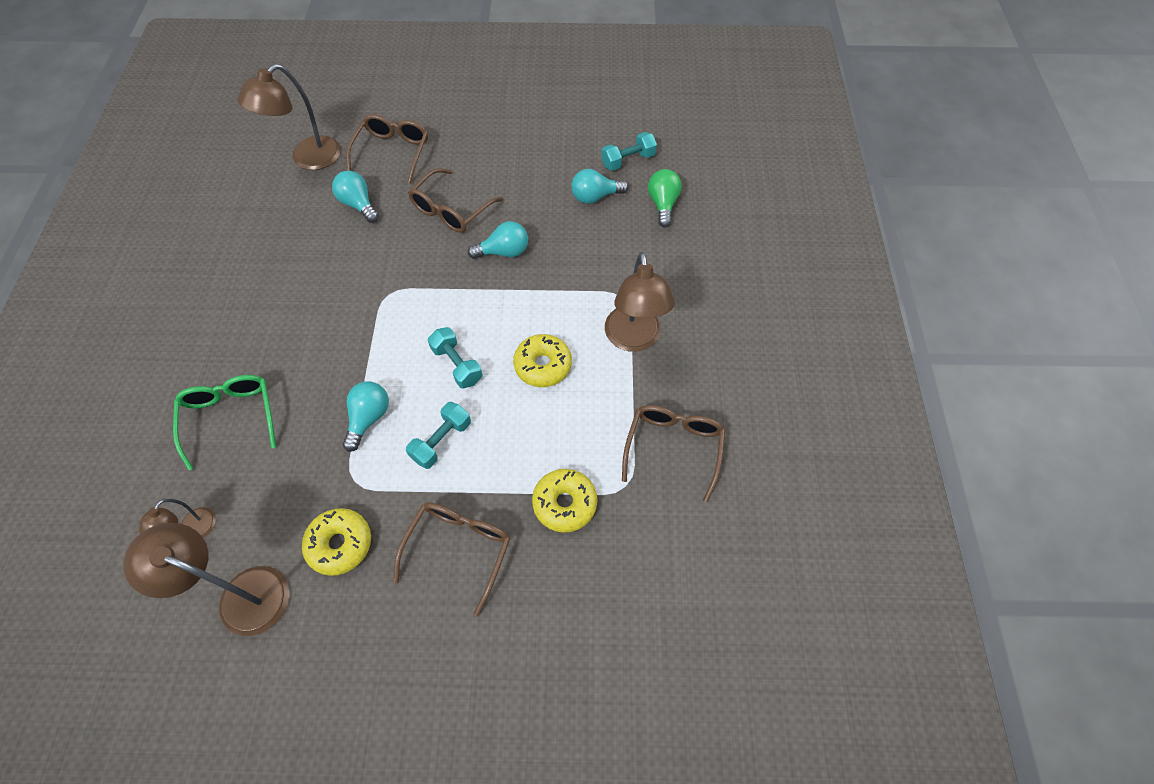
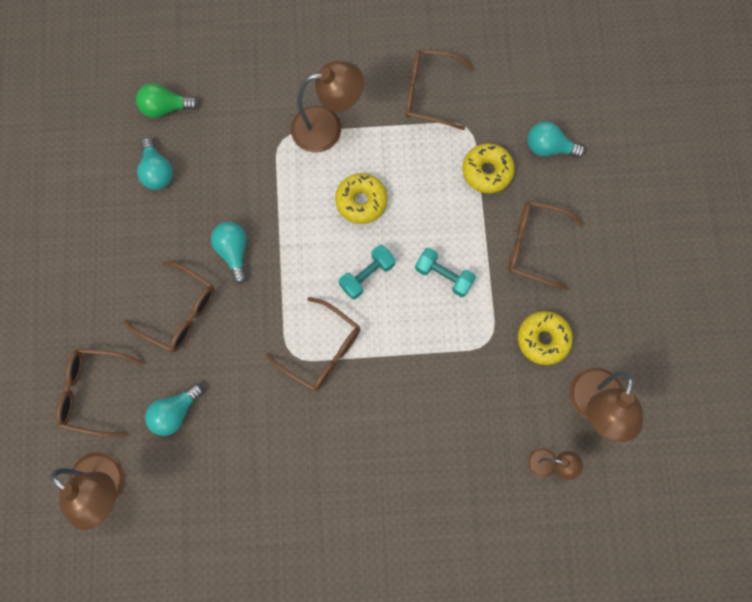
camera: 95 degrees left, 15 degrees up
green glasses [173,375,276,470] -> none
turquoise light bulb [343,381,389,452] -> turquoise light bulb moved to [528,122,585,158]
turquoise dumbbell [601,132,657,171] -> none
none -> brown glasses [266,297,360,391]

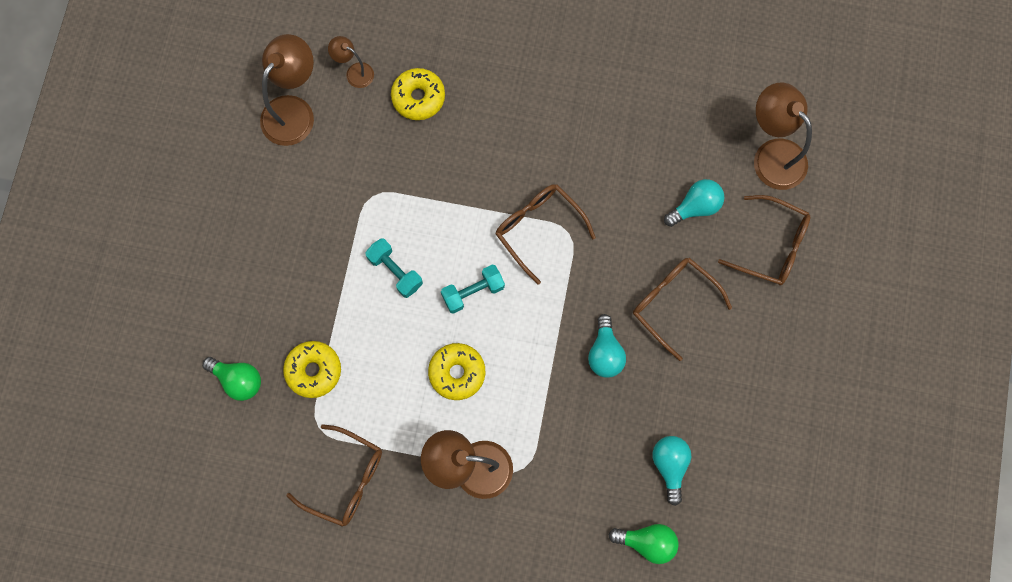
camera: 165 degrees left, 0 degrees up
brown glasses [508,201,584,290] -> none
yellow donut [518,311,573,365] -> yellow donut moved to [391,68,445,120]
turquoise light bulb [528,122,585,158] -> green light bulb [202,357,261,401]

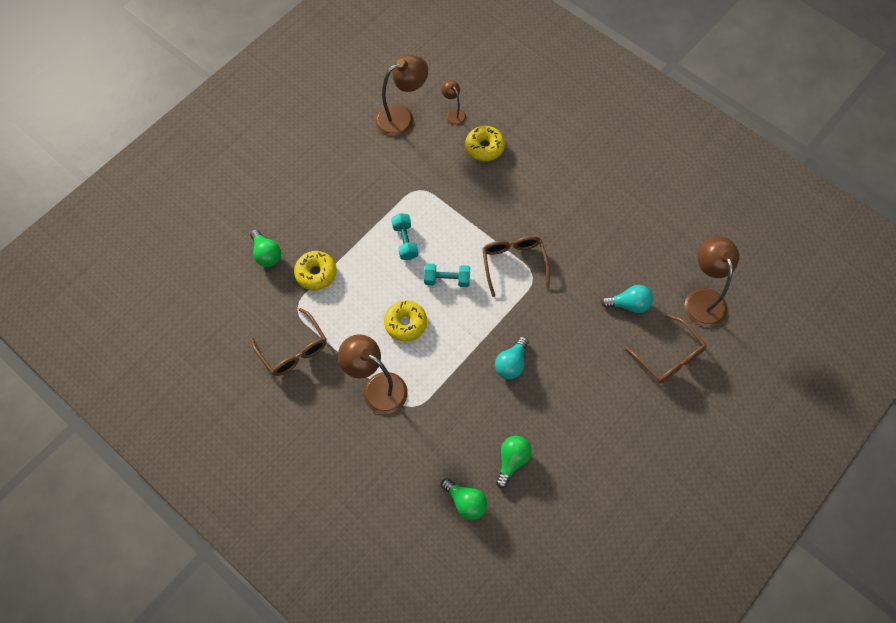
camera: 30 degrees right, 10 degrees down
brown glasses [633,258,732,361] -> none
turquoise light bulb [652,436,691,506] -> green light bulb [496,436,531,488]

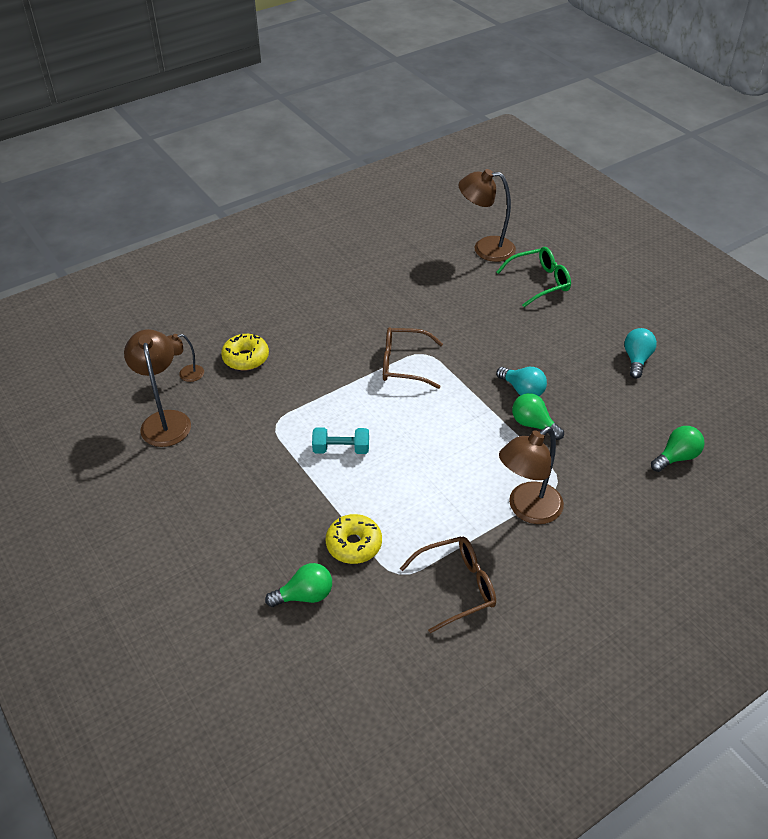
camera: 75 degrees left, 20 degrees down
yellow donut [384,300,427,341] -> none
turquoise dumbbell [424,264,470,287] -> none
green light bulb [496,436,531,488] -> green light bulb moved to [512,393,564,440]
turquoise light bulb [601,285,653,313] -> turquoise light bulb moved to [624,328,657,379]
brown glasses [624,314,707,383] -> green glasses [497,247,571,307]

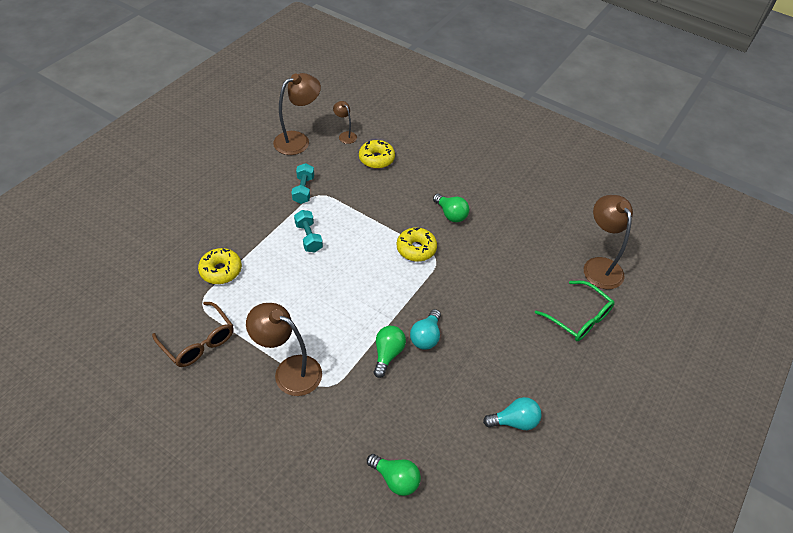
camera: 65 degrees right, 5 degrees up
green light bulb [265,563,332,607] -> green light bulb moved to [433,194,469,222]
brown glasses [383,327,443,389] -> yellow donut [397,227,437,262]
none -> turquoise dumbbell [291,163,314,204]

